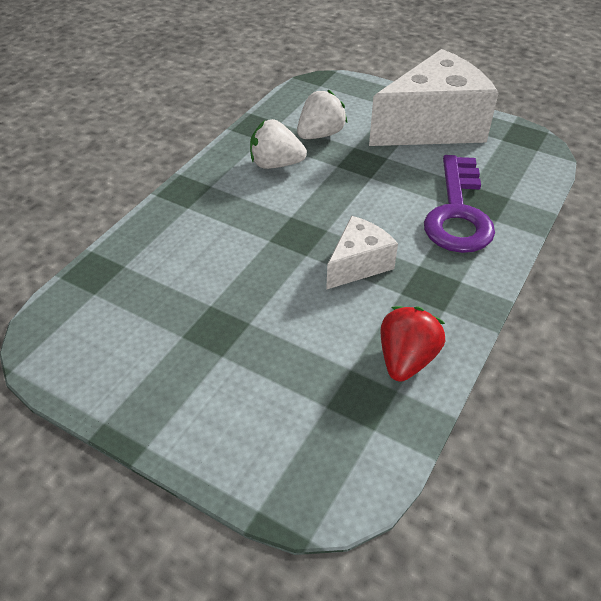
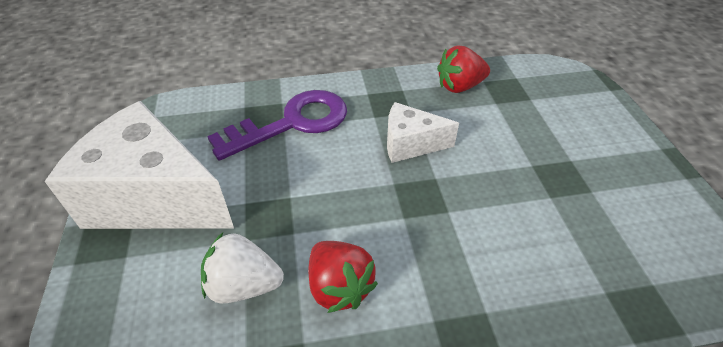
camera: 130 degrees left, 0 degrees up
white strawberry [250,119,307,169] -> red strawberry [309,241,378,313]

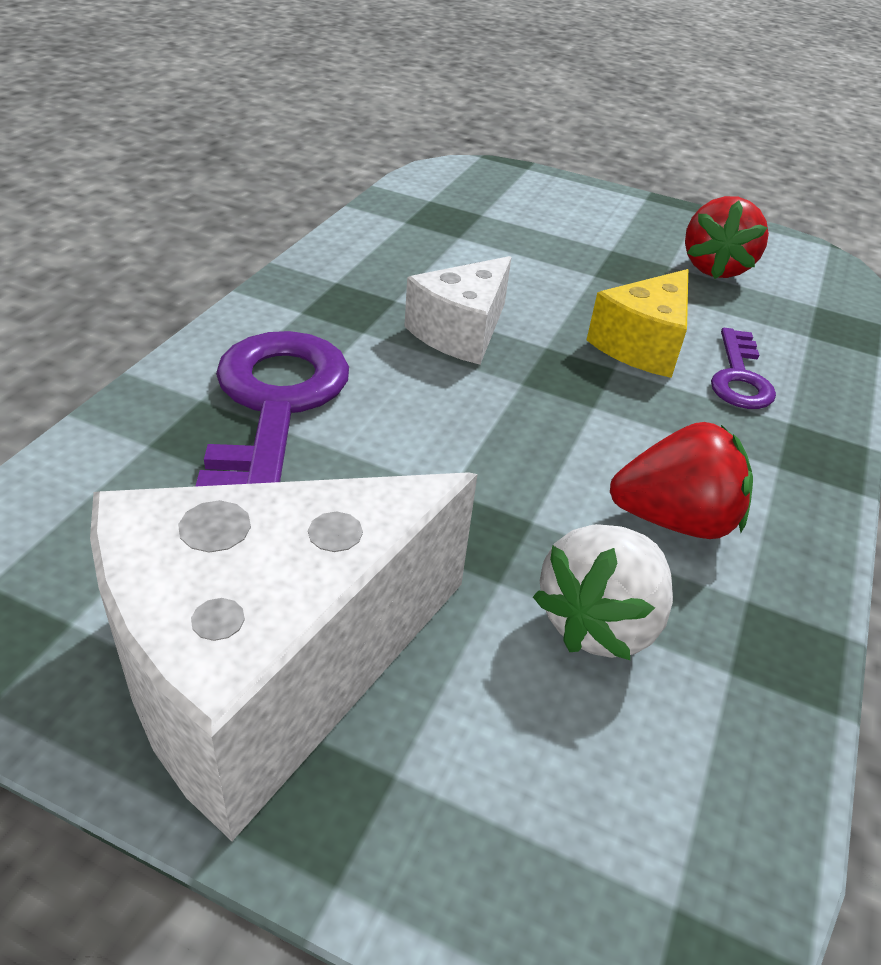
camera: 60 degrees left, 5 degrees down
red strawberry [437,45,490,93] -> red strawberry moved to [685,196,769,279]
none -> yellow cheese [587,269,688,378]
none -> purple key [711,328,776,409]

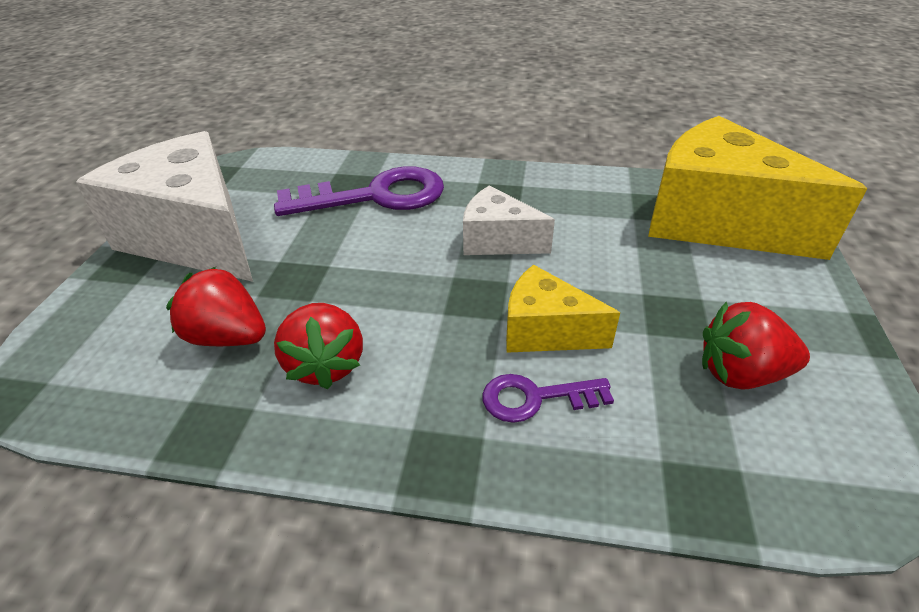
camera: 80 degrees right, 0 degrees up
white strawberry [533,524,673,660] -> red strawberry [166,267,266,346]
none -> yellow cheese [648,116,867,260]

